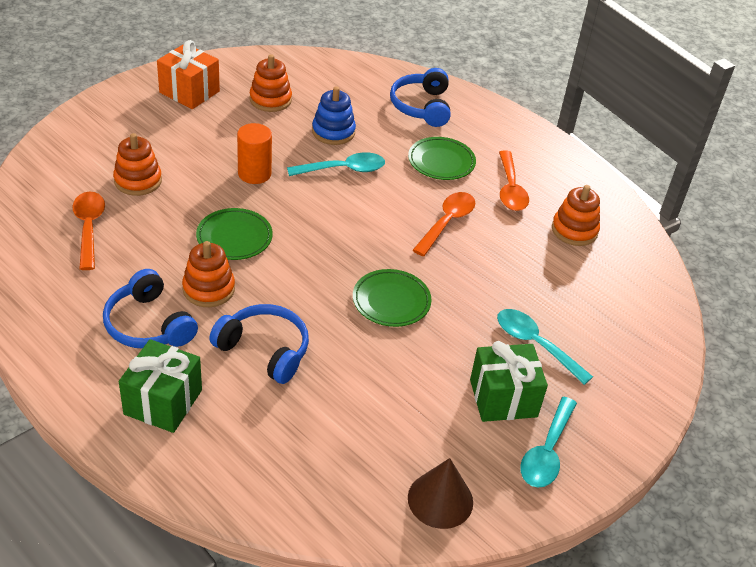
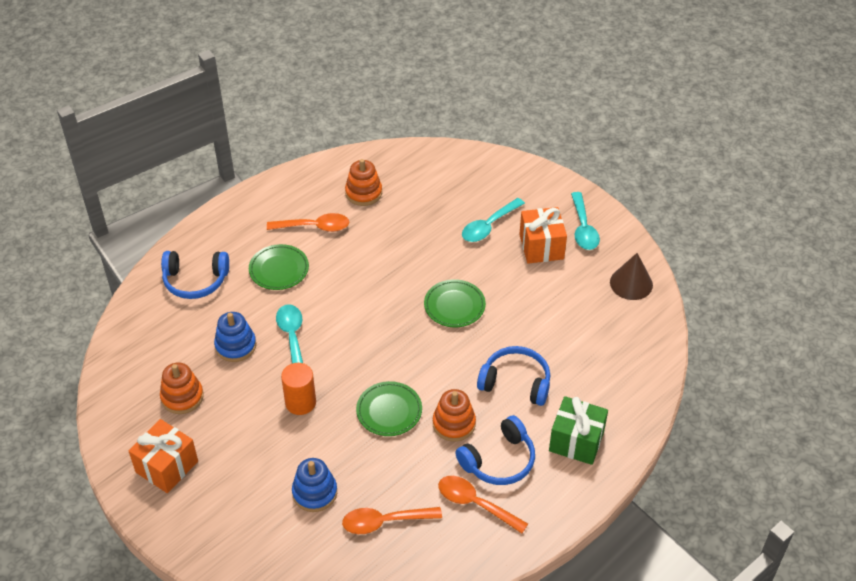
camera: 85 degrees left, 5 degrees up
orange stacking toy [113,133,162,196] -> blue stacking toy [292,458,337,512]
blue headphones [209,304,309,384] -> blue headphones turned 75 degrees clockwise [477,346,550,406]
orange spoon [413,192,475,256] -> orange spoon moved to [438,476,528,534]
green gift [470,341,548,422] -> orange gift [519,207,567,264]
turquoise spoon [520,397,577,487] -> turquoise spoon turned 60 degrees clockwise [571,192,600,250]

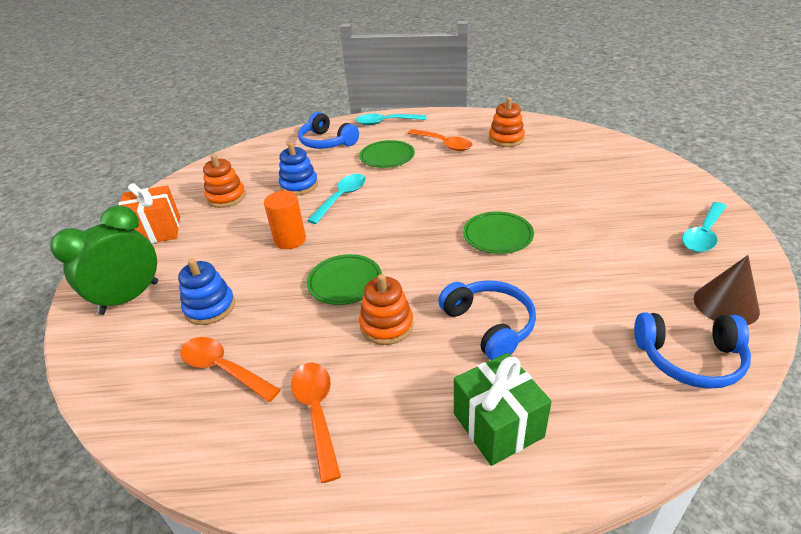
camera: 45 degrees right, 10 degrees down
blue headphones [455,415,535,485] -> blue headphones moved to [634,312,751,389]
turquoise spoon [462,198,525,242] -> turquoise spoon moved to [356,114,426,125]
orange gift [519,207,567,264] -> none
none -> green clock [50,205,158,315]

